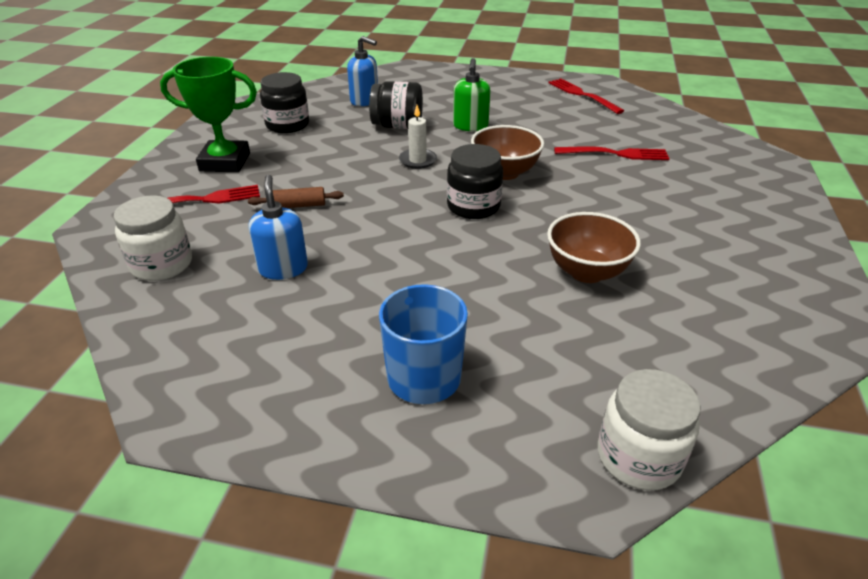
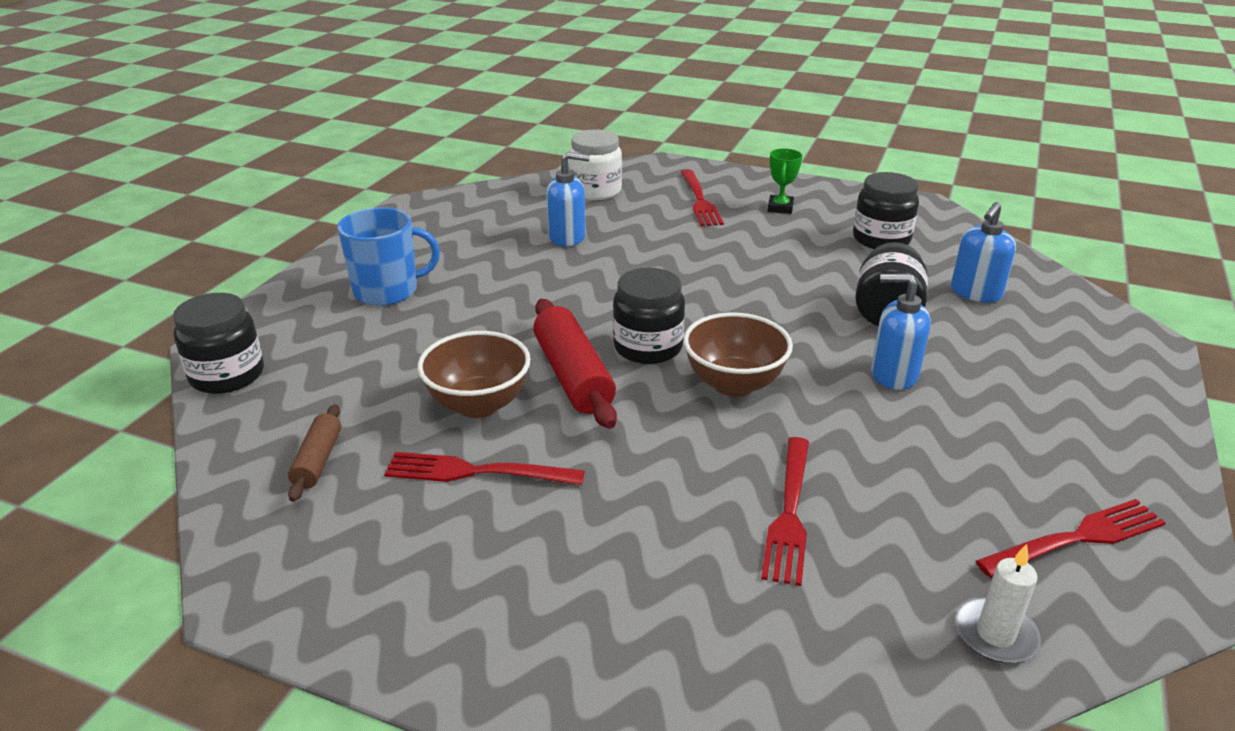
camera: 100 degrees right, 5 degrees down
green trophy [160,57,257,172] -> green trophy [768,148,802,214], size x0.52
brown rolling pin [248,187,344,208] -> brown rolling pin moved to [288,404,341,502]
white candle [399,105,437,169] -> white candle moved to [955,544,1041,663]
green soap dispenser [453,58,491,131] -> blue soap dispenser [871,274,931,390]
white jar [598,369,700,491] -> black jar [173,293,264,394]
none -> red fork [384,452,585,485]
none -> red rolling pin [533,299,617,429]

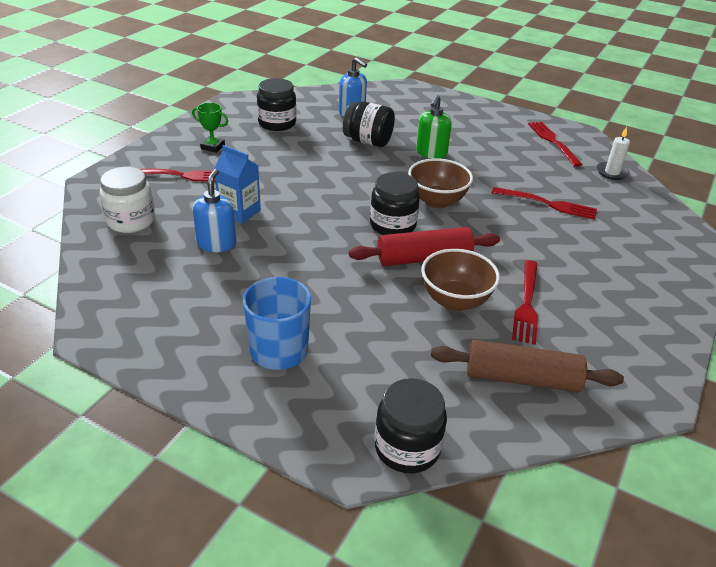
camera: 85 degrees left, 5 degrees up
brown rolling pin [288,404,341,502] -> brown rolling pin [431,340,624,392], size x1.79
blue soap dispenser [871,274,931,390] -> green soap dispenser [416,95,452,159]
none -> blue carton [214,145,261,224]

